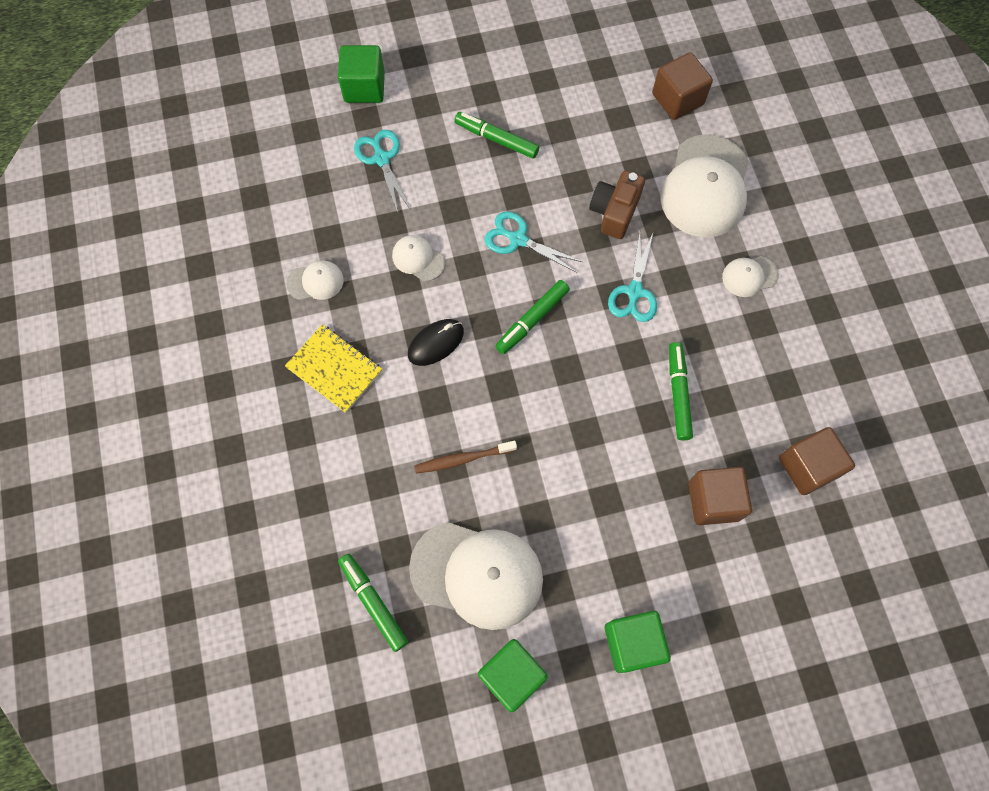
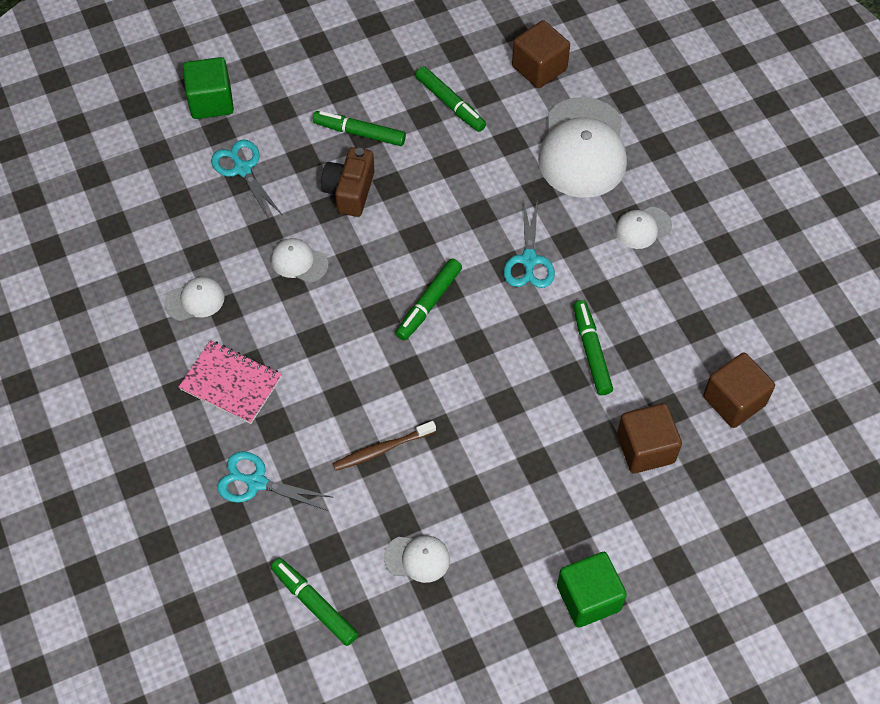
camera: 10 degrees left, 10 degrees down
yellow notebook [285,324,382,413] -> pink notebook [179,340,282,424]
black mouse [408,319,464,366] -> none
white cap [409,522,543,630] -> white cap [384,535,450,583], size x0.47
green cube [478,639,548,712] -> none
turquoise scissors [484,211,582,273] -> turquoise scissors moved to [217,451,334,511]
brown camera [589,171,645,239] -> brown camera moved to [321,147,375,217]
none -> green marker [415,66,486,132]

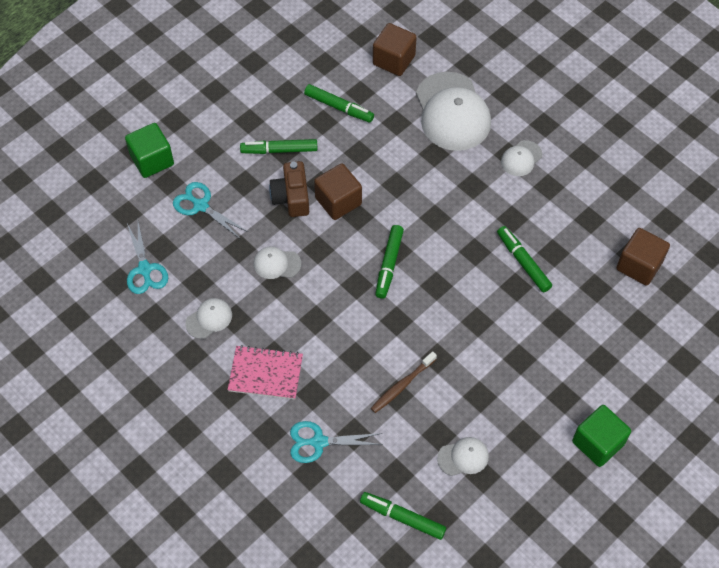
camera: 20 degrees left, 0 degrees up
turquoise scissors [504,199,555,288] -> turquoise scissors moved to [127,222,168,294]
brown cube [617,403,682,473] -> brown cube moved to [314,163,362,220]

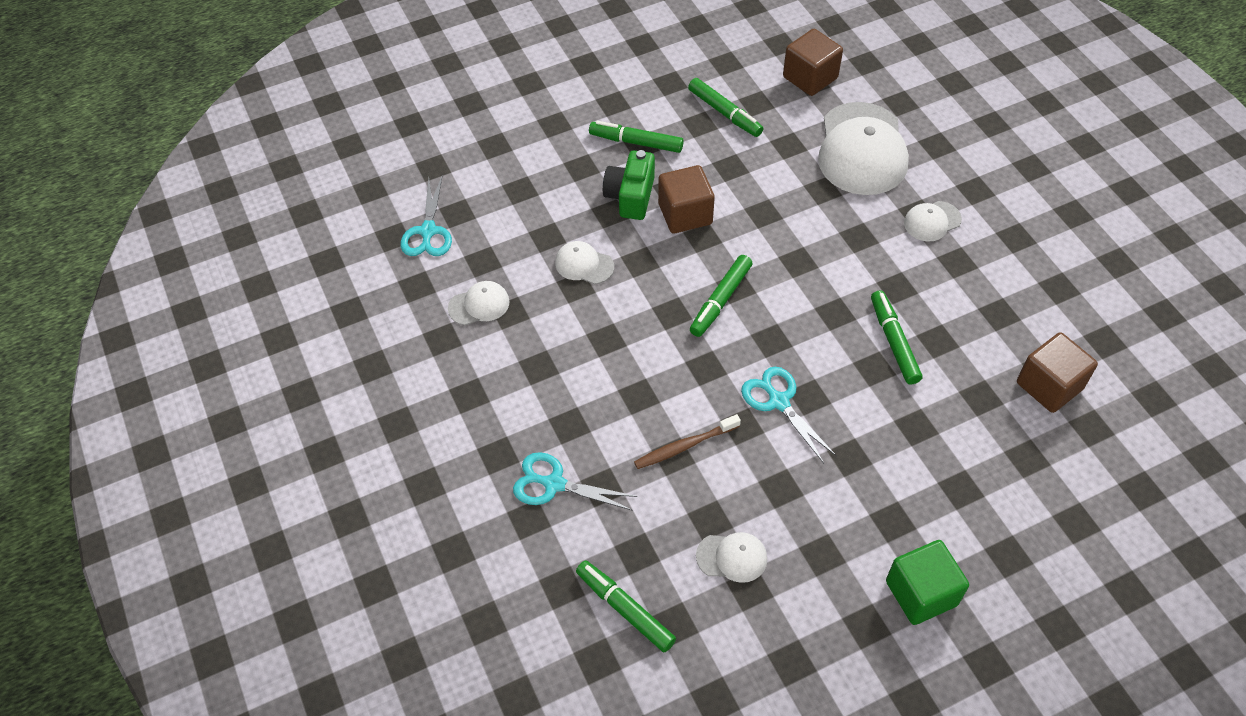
camera: 20 degrees right, 5 degrees down
green cube [125,123,174,178] -> none
turquoise scissors [173,182,248,239] -> turquoise scissors moved to [741,367,837,463]
pink notebook [228,345,303,399] -> none
brown camera [269,161,309,217] -> green camera [603,150,655,220]

